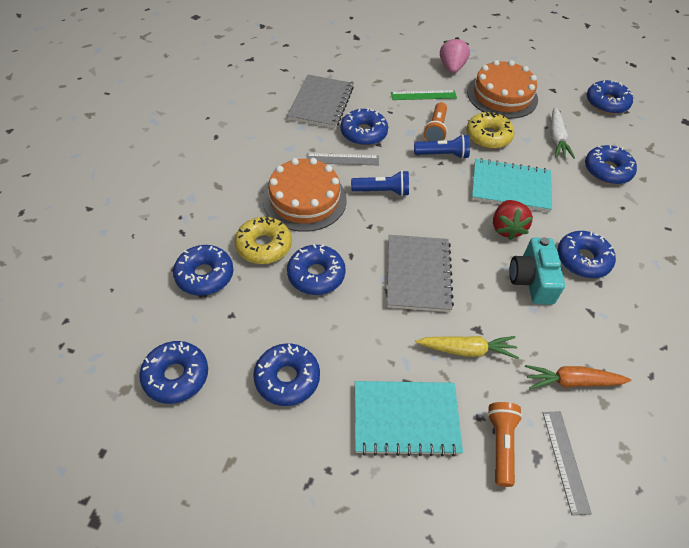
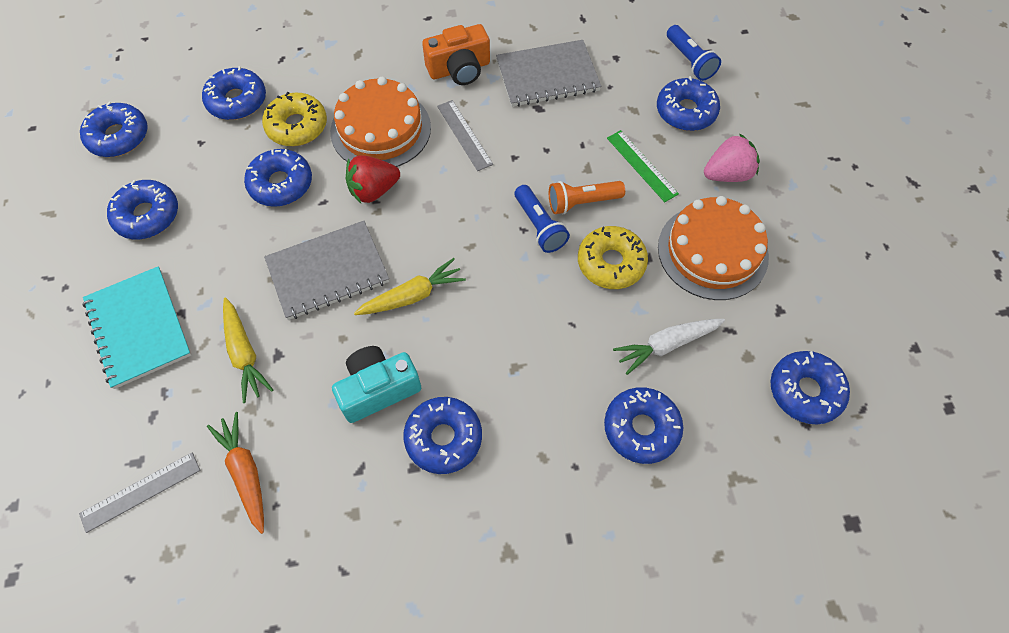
camera: 65 degrees right, 10 degrees up
blue donut [341,108,388,146] -> blue donut moved to [657,76,720,131]
blue flashlight [351,170,409,196] -> blue flashlight moved to [667,25,721,81]
turquoise notebook [472,158,552,212] -> none
orange flashlight [487,402,522,487] -> none
red strawberry [493,200,533,240] -> red strawberry moved to [346,155,400,203]
none -> yellow carrot [354,258,466,315]
none -> orange camera [422,24,490,85]

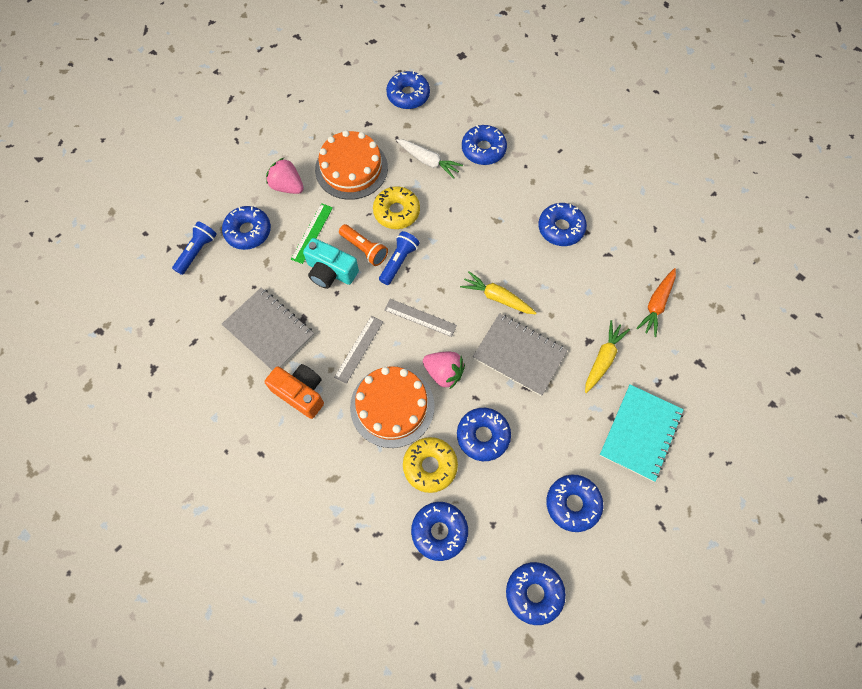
camera: 125 degrees left, 5 degrees up
grey ruler [79,453,200,533] -> grey ruler moved to [384,299,457,337]
turquoise camera [332,346,421,423] -> turquoise camera moved to [303,238,359,289]
red strawberry [346,155,400,203] -> pink strawberry [423,352,465,390]

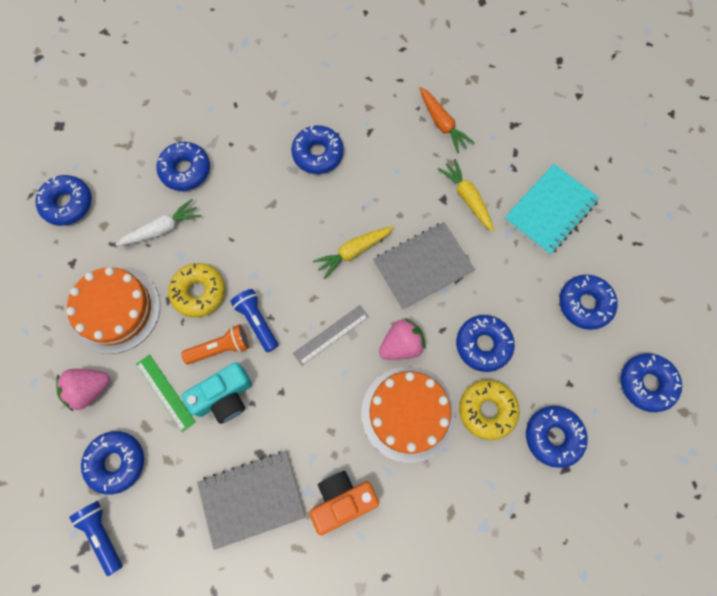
camera: 60 degrees left, 5 degrees up
grey ruler [334,316,383,384] -> none
turquoise notebook [600,384,684,482] -> turquoise notebook turned 75 degrees clockwise [504,164,600,255]

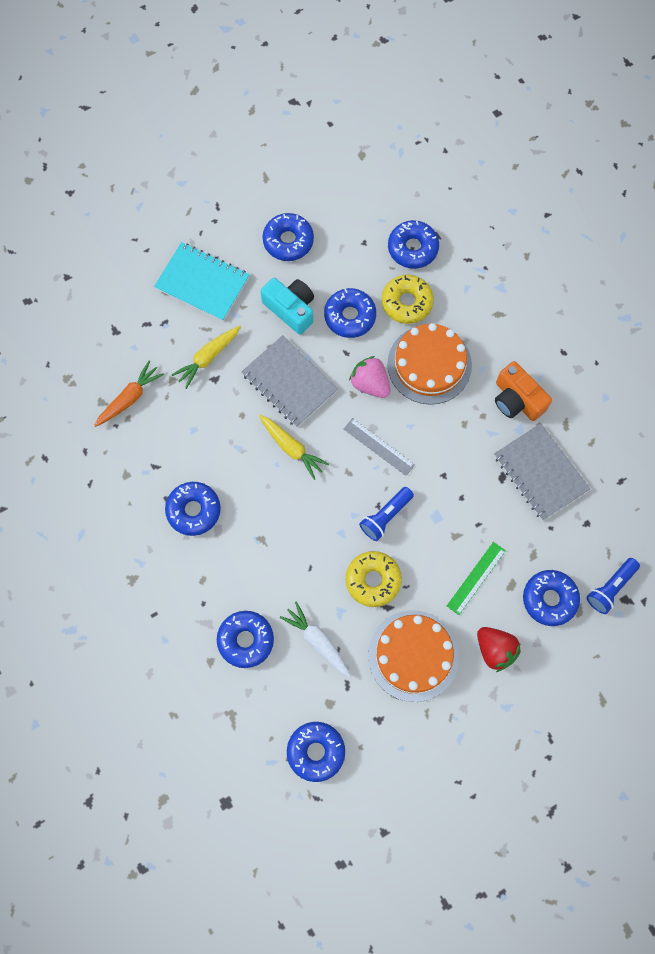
camera: 105 degrees left, 0 degrees up
pink strawberry [56,369,110,412] -> red strawberry [477,627,521,672]
orange flashlight [182,324,249,364] -> none
turquoise camera [182,362,252,424] -> turquoise camera moved to [260,278,314,335]
blue donut [621,353,682,412] -> none

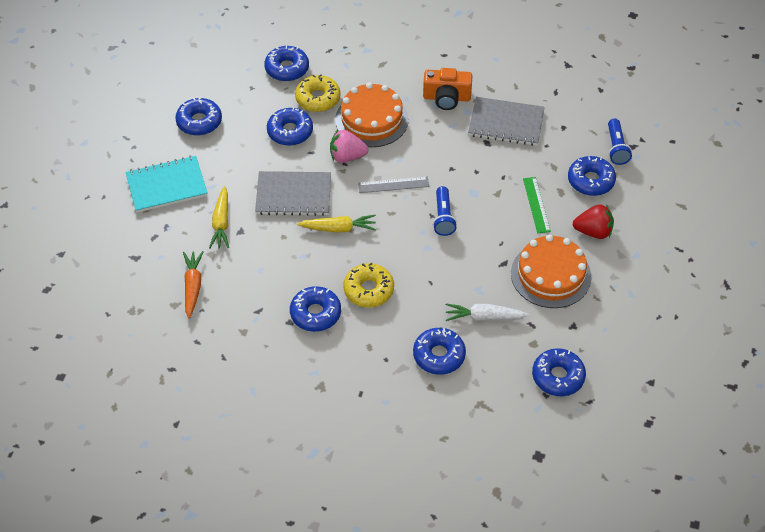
camera: 45 degrees left, 20 degrees down
turquoise camera [260,278,314,335] -> none
yellow donut [346,551,402,607] -> yellow donut moved to [343,263,394,307]

